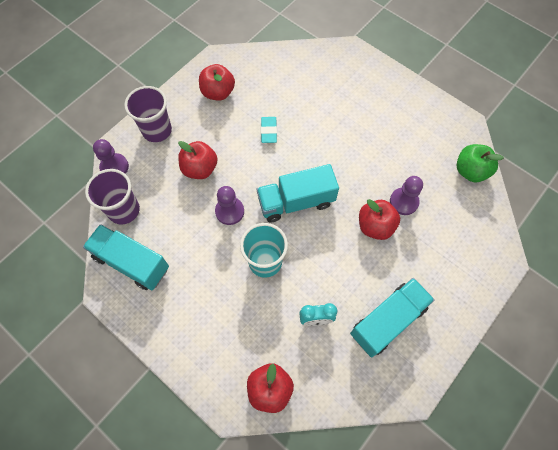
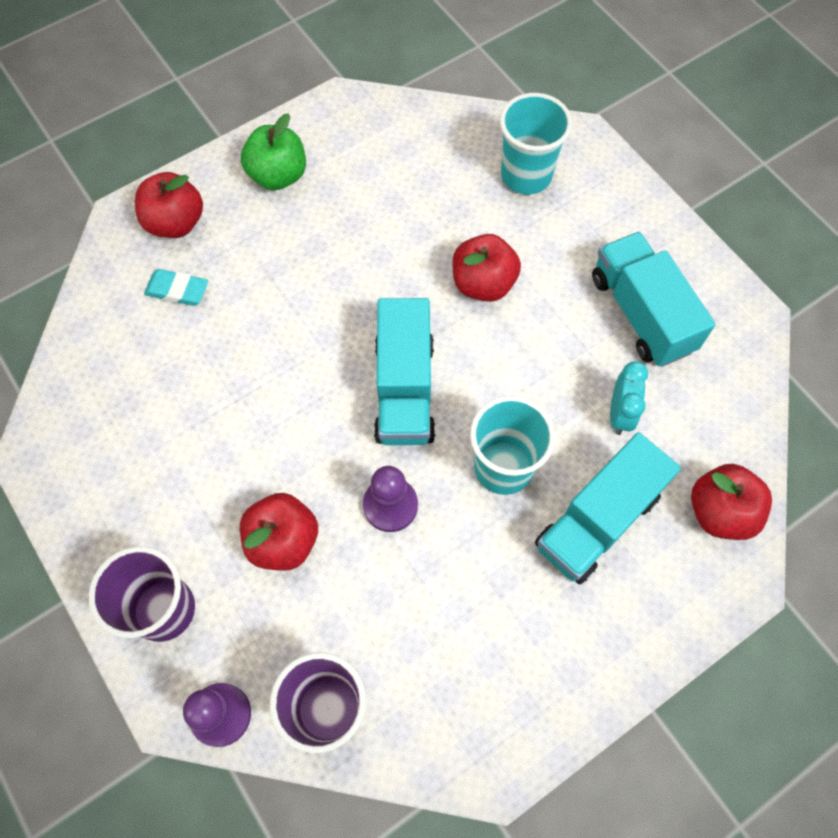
camera: 75 degrees left, 0 degrees up
turquoise truck [83,224,169,290] -> turquoise truck moved to [535,432,681,584]
red apple [199,64,235,101] -> red apple moved to [135,172,203,238]
turquoise eraser [261,117,277,143] -> turquoise eraser moved to [144,269,208,306]
purple pawn [390,176,423,215] -> none
green apple [457,144,504,182] -> green apple moved to [241,113,306,190]
none -> turquoise cup [500,93,572,194]

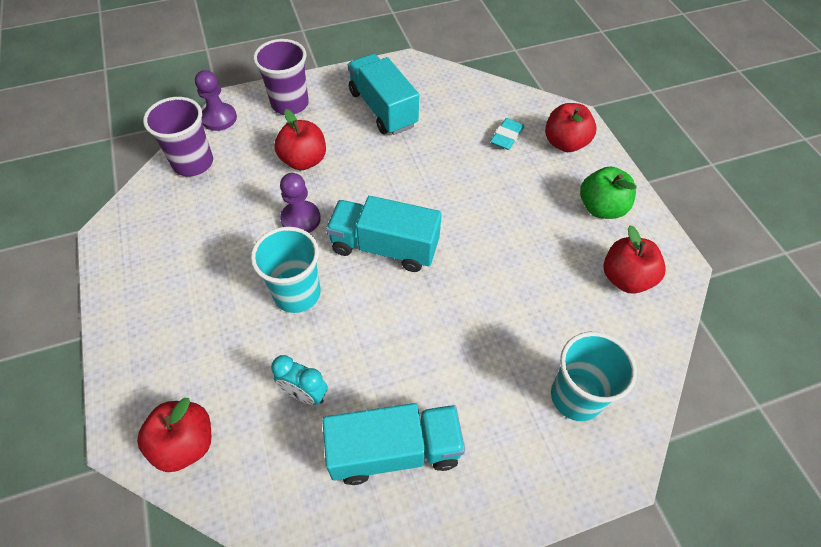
camera: 105 degrees right, 10 degrees down
red apple [452,234,521,302] -> red apple moved to [604,225,666,294]
turquoise truck [535,432,681,584] -> turquoise truck moved to [348,54,419,135]

